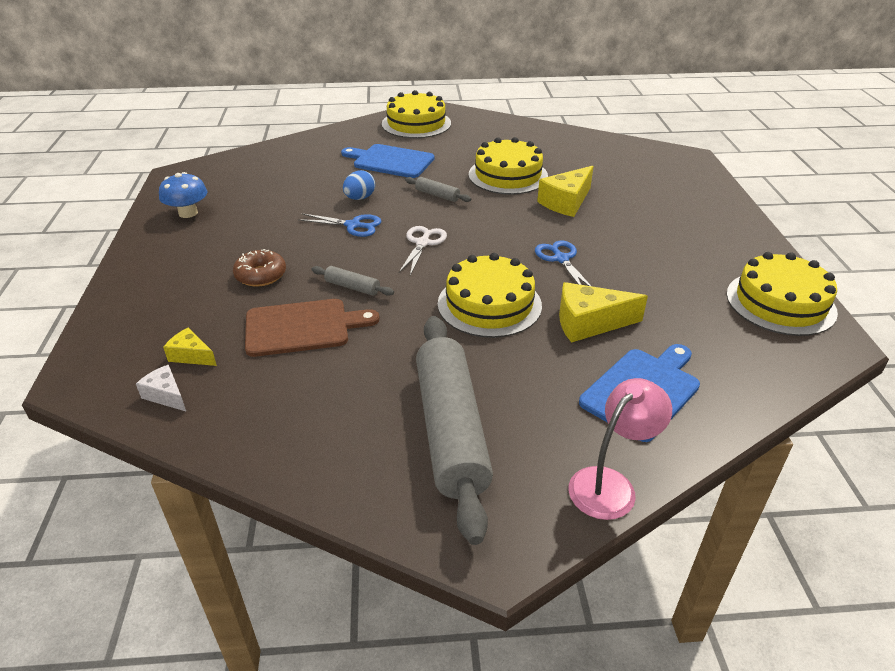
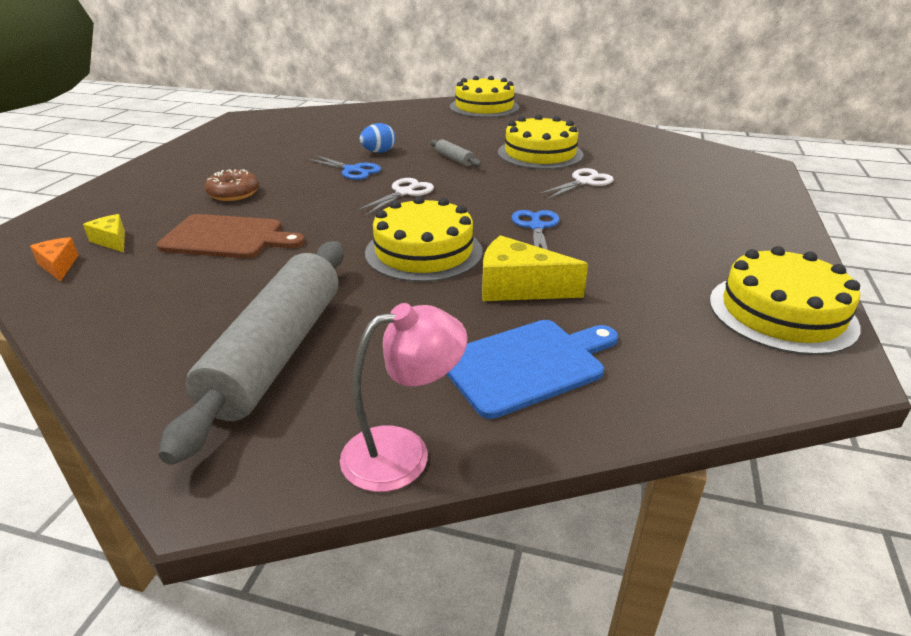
camera: 20 degrees right, 5 degrees down
white cheese [136,365,186,411] -> orange cheese [30,237,79,282]
blue mushroom [159,172,207,218] -> none
grey rolling pin [311,266,394,296] -> none
blue cutting board [341,144,435,178] -> none
yellow cheese [537,166,594,217] -> white scissors [539,168,614,199]

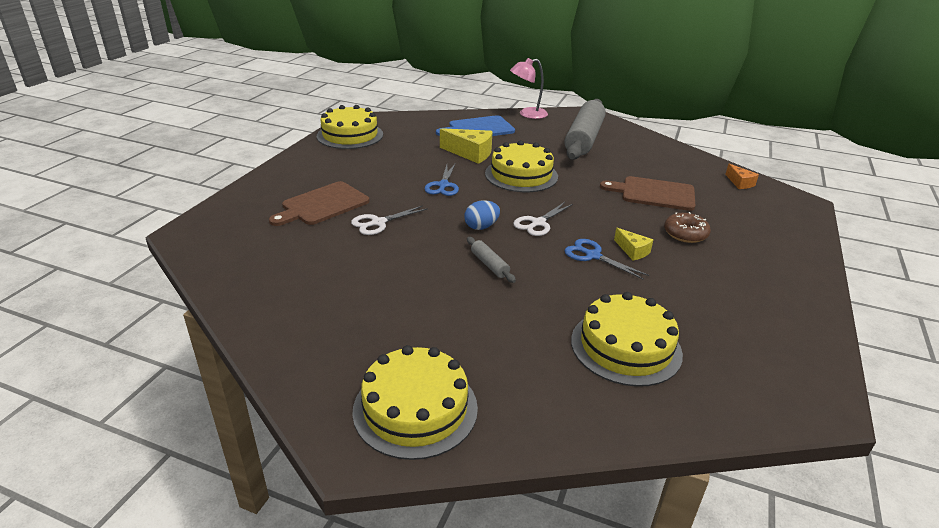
camera: 175 degrees left, 0 degrees up
yellow cheese [83,214,125,252] -> yellow cheese moved to [614,228,653,261]
blue egg [359,123,396,153] -> blue egg moved to [464,200,500,230]
yellow cake [498,114,583,169] -> yellow cake moved to [571,292,683,387]
none -> brown cutting board [269,181,369,226]

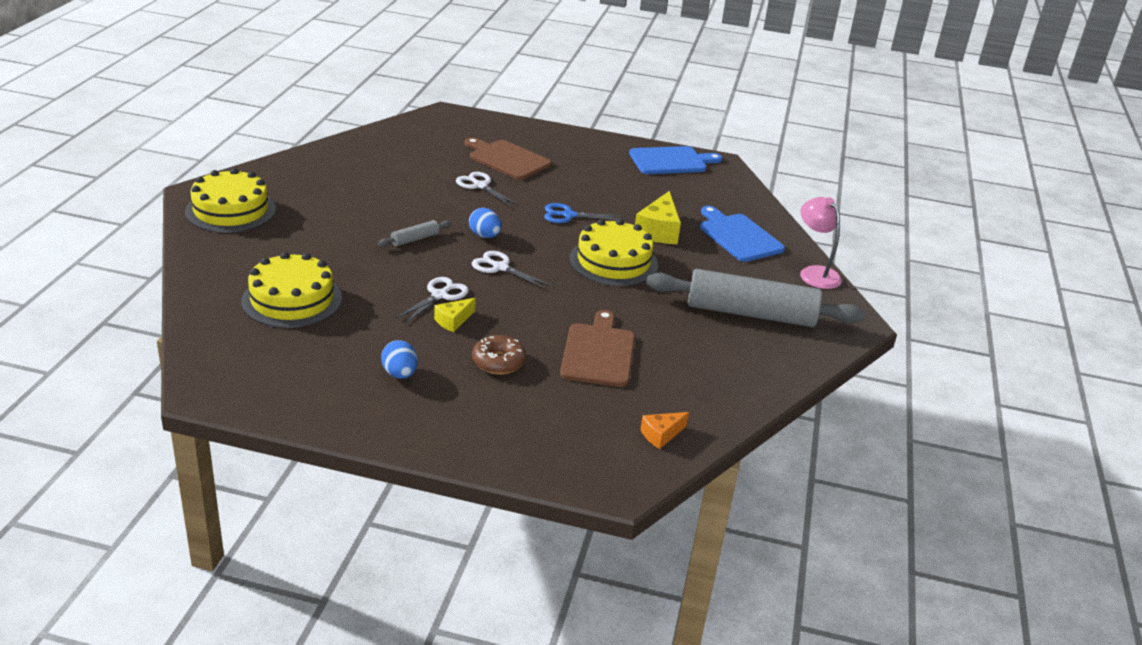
camera: 80 degrees right, 0 degrees up
yellow cake [317,105,383,149] -> blue cutting board [629,146,722,174]
blue scissors [564,239,649,280] -> white scissors [395,277,469,324]
none -> blue egg [381,340,418,379]

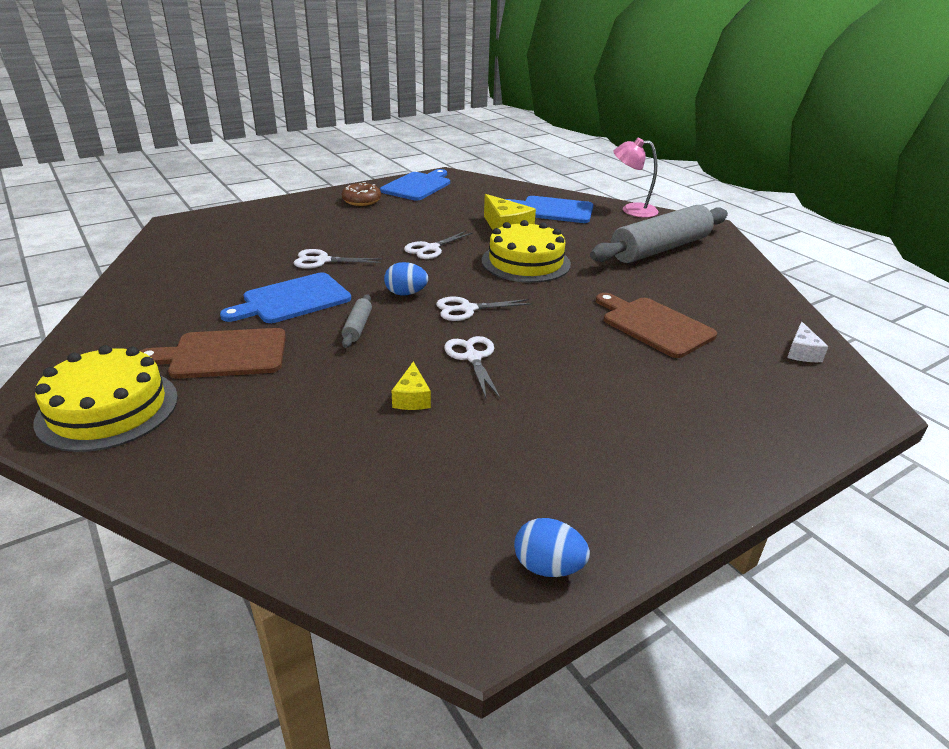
camera: 45 degrees left, 0 degrees up
yellow cake [241,252,342,328] -> none
blue egg [381,340,418,379] -> blue egg moved to [514,518,590,577]
yellow cheese [434,298,476,332] -> yellow cheese moved to [392,362,431,410]
brown cutting board [465,137,551,180] -> brown cutting board moved to [140,328,286,379]
brown donut [472,335,526,374] -> brown donut moved to [342,182,381,206]
blue scissors [544,203,623,223] -> white scissors [404,231,473,259]
orange cheese [640,412,689,449] -> white cheese [787,321,829,362]
none -> blue cutting board [220,273,351,323]

